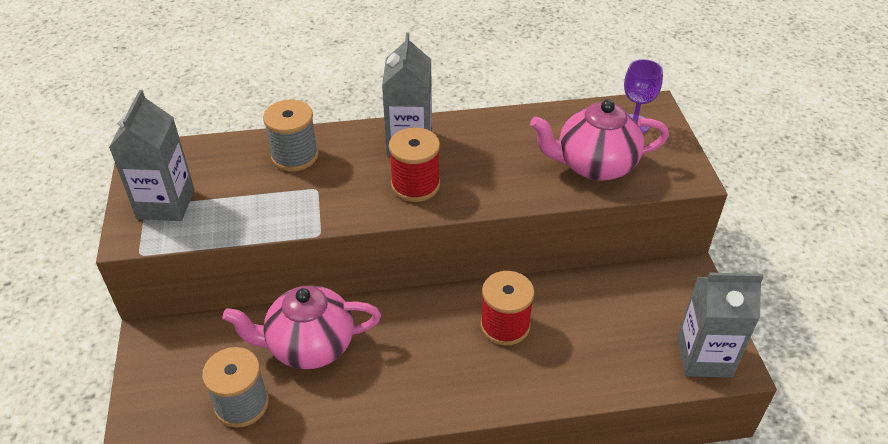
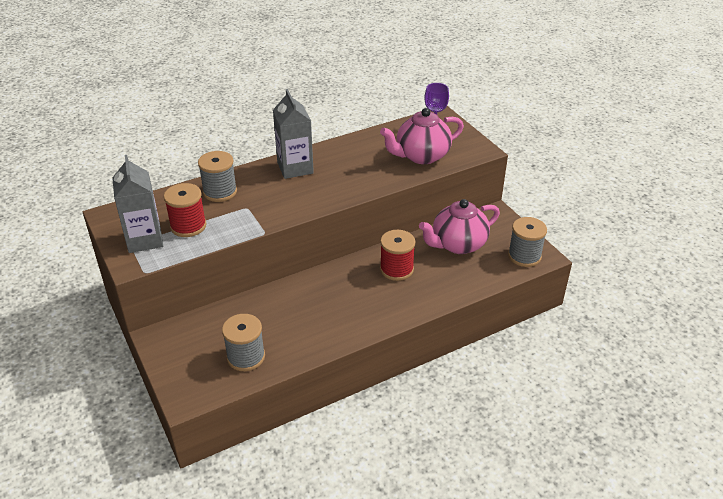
camera: 20 degrees left, 5 degrees down
pink teapot [223,285,381,369] -> pink teapot moved to [419,199,500,254]
red spool [389,127,440,202] -> red spool moved to [164,183,207,237]
grey carton [677,272,764,378] -> grey spool [508,217,547,267]

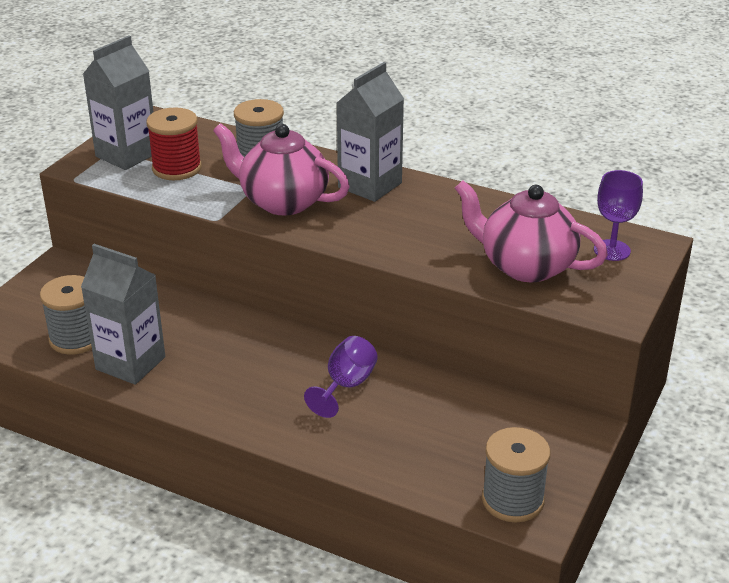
camera: 55 degrees right, 5 degrees down
red spool [380,230,416,281] -> purple goblet [304,336,378,418]
pink teapot [419,199,500,254] -> pink teapot moved to [213,123,350,215]
none -> grey carton [81,244,165,385]

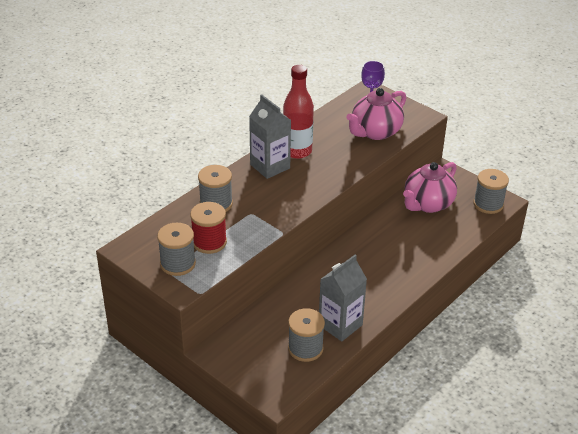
camera: 75 degrees left, 5 degrees up
grey carton [83,36,153,170] -> grey spool [157,223,196,276]
pink teapot [213,123,350,215] -> pink teapot moved to [403,162,457,213]
purple goblet [304,336,378,418] -> none
none -> red bottle [283,65,314,159]

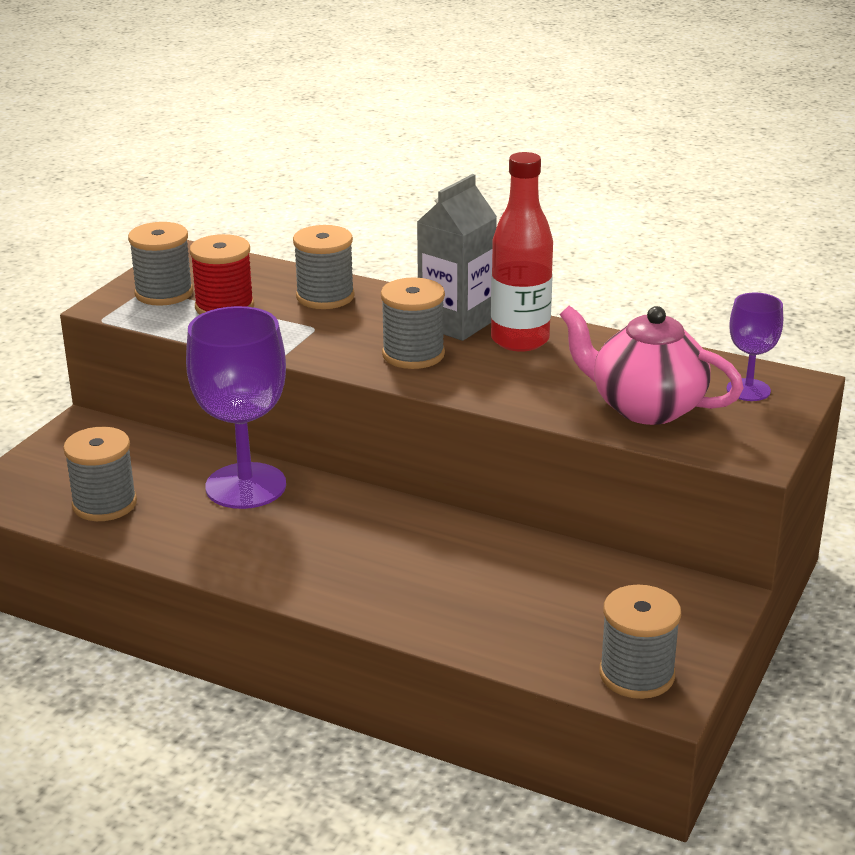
camera: 75 degrees right, 10 degrees down
grey carton [319,255,367,341] -> none
pink teapot [403,162,457,213] -> none
none -> purple goblet [186,306,286,509]
none -> grey spool [381,277,445,369]

